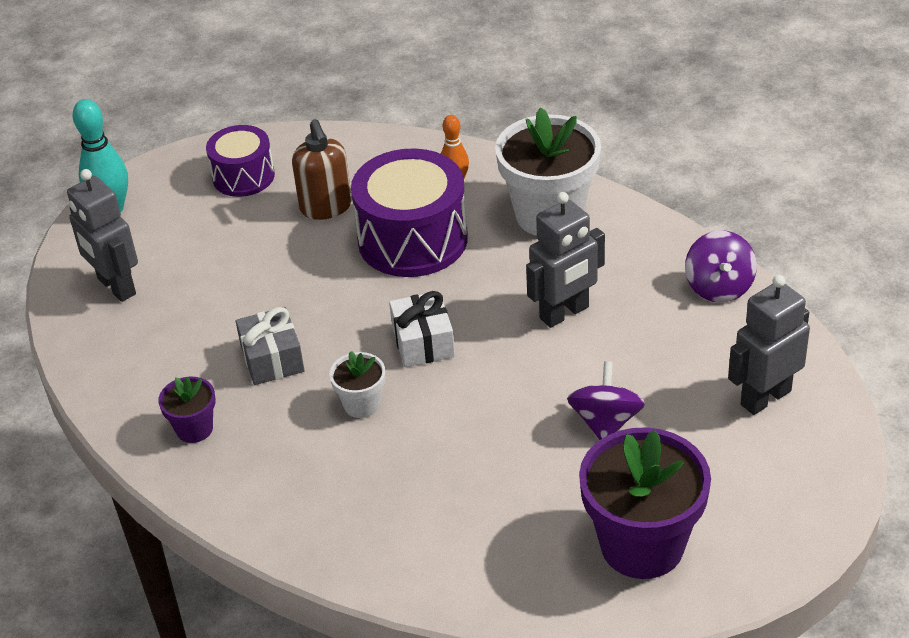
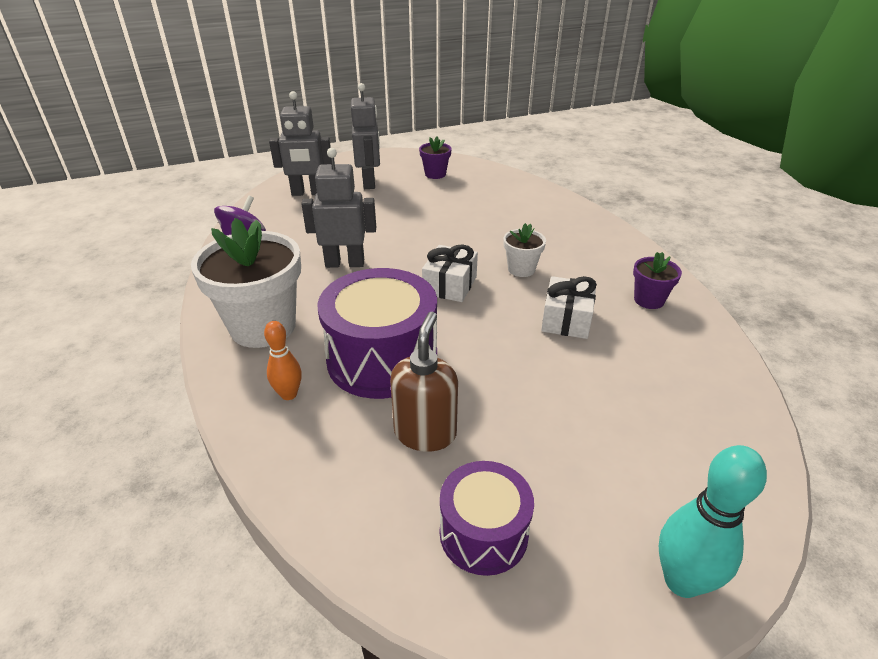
camera: 150 degrees left, 5 degrees down
grey robot [67,169,138,302] -> grey robot moved to [351,83,380,189]
grey gift [236,307,305,385] -> white gift [541,276,597,339]
purple spinning top [567,361,645,440] -> none
purple flower pot [579,427,711,579] -> purple flower pot [419,136,452,179], size x0.48

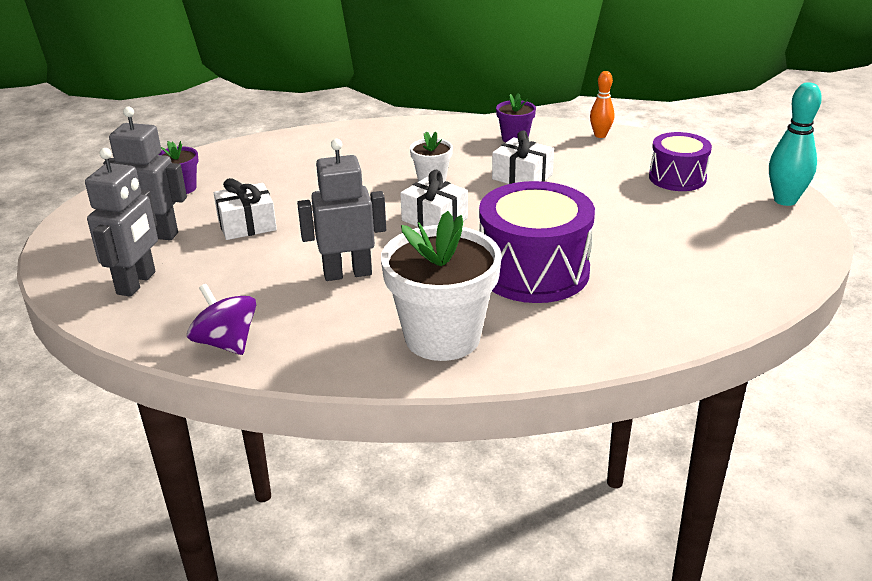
camera: 70 degrees left, 5 degrees down
orange bowling pin [264,321,302,400] -> orange bowling pin moved to [590,71,614,138]
grey robot [301,148,376,268] -> grey robot turned 60 degrees clockwise [297,139,386,281]
brown soap dispenser [390,312,458,452] -> none
purple drum [440,461,534,576] -> purple drum moved to [649,132,712,191]
none -> white gift [214,178,277,240]

